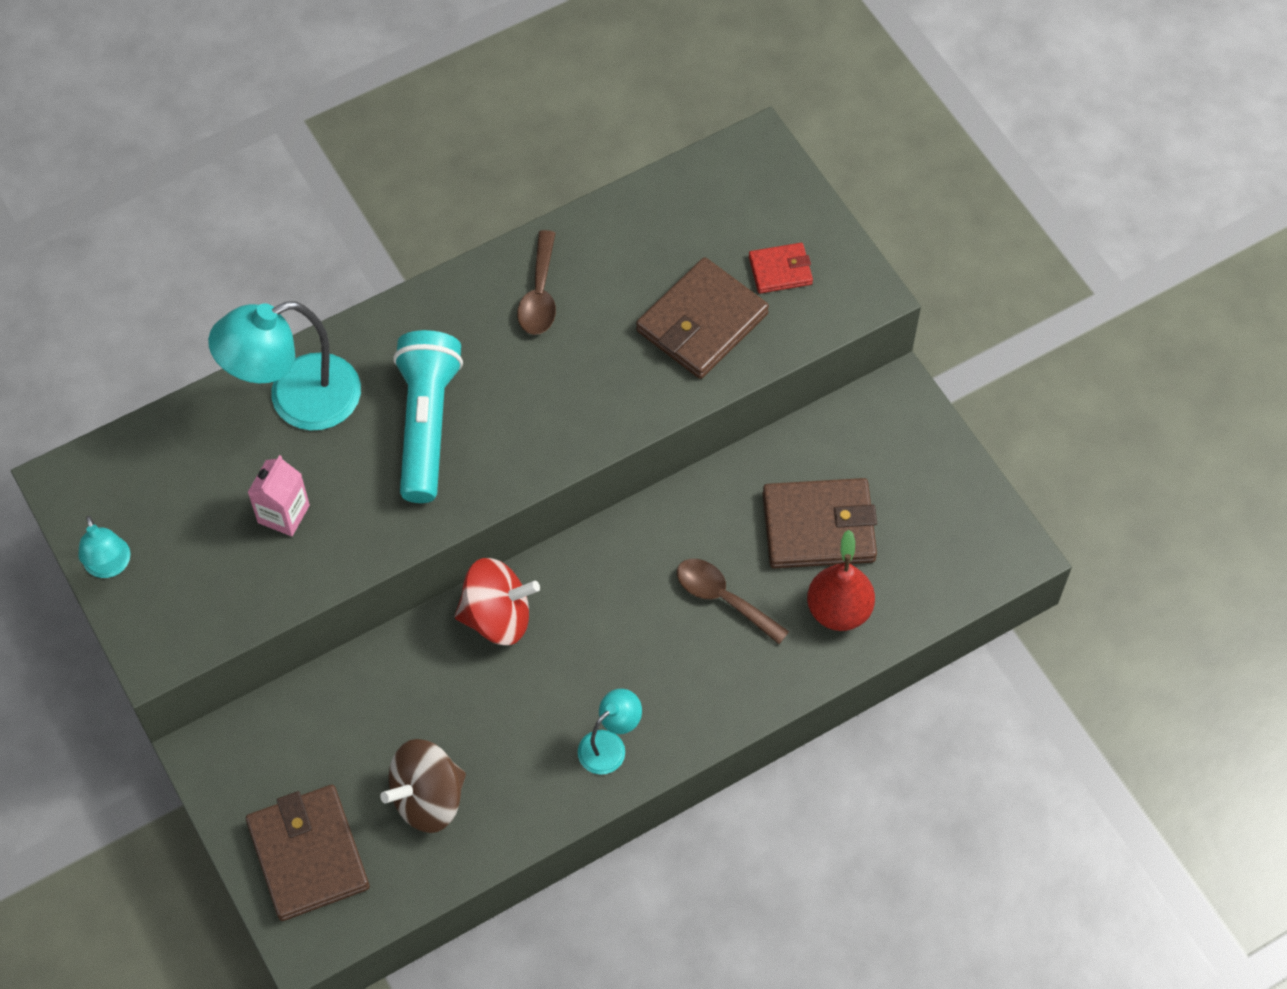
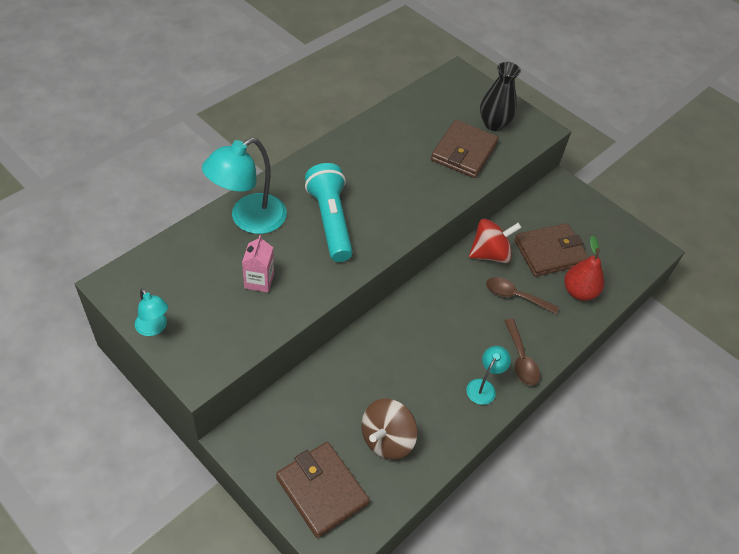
camera: 20 degrees left, 10 degrees down
red spinning top [454,558,540,645] -> red spinning top moved to [469,219,522,263]
brown spoon [517,230,556,335] -> brown spoon moved to [504,319,540,385]
red wallet [749,243,813,293] -> black vase [480,62,521,131]

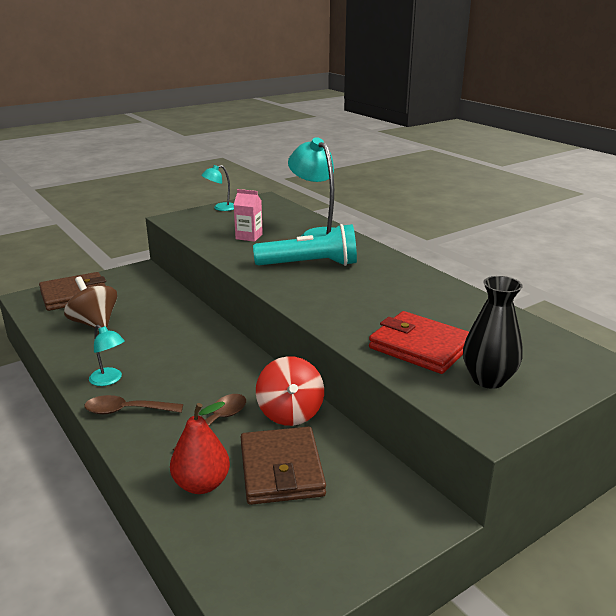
camera: 105 degrees right, 25 degrees down
brown wallet [431,120,499,178] -> red wallet [369,311,469,374]

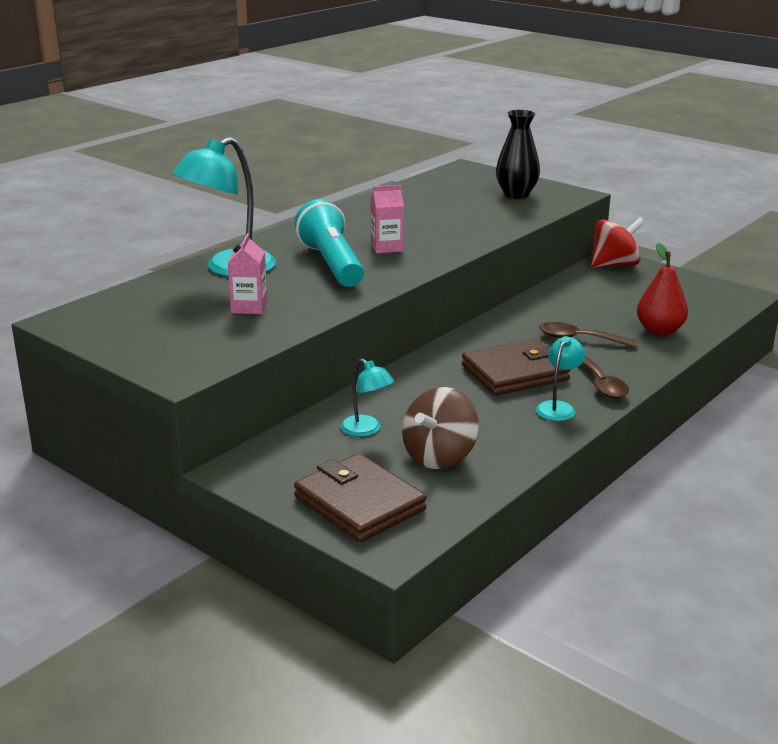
camera: 105 degrees left, 0 degrees up
turquoise lamp [201,165,234,211] -> turquoise lamp moved to [340,359,394,437]
brown wallet [241,427,326,505] -> brown wallet moved to [462,339,571,395]
red spinning top [256,356,324,426] -> red spinning top moved to [591,217,645,268]
red wallet [369,311,469,374] -> none
none -> pink carton [371,185,404,253]

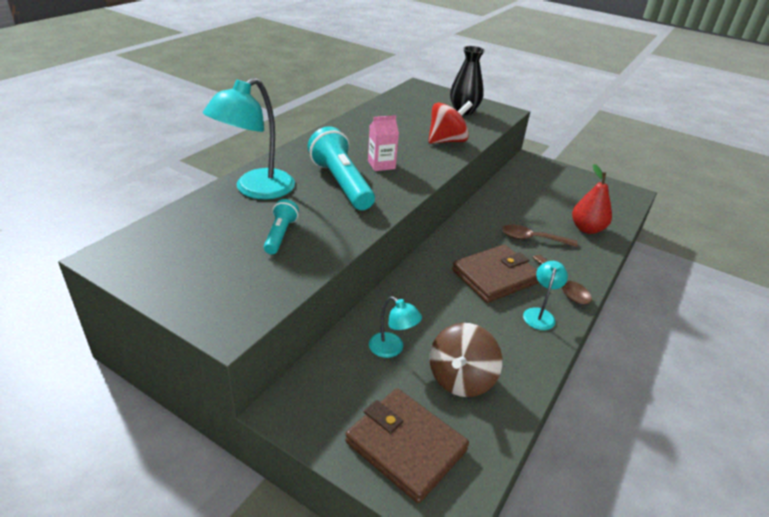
camera: 10 degrees left, 10 degrees up
pink carton [228,233,267,314] -> turquoise flashlight [264,199,299,254]
red spinning top [591,217,645,268] -> red spinning top moved to [428,101,473,144]

